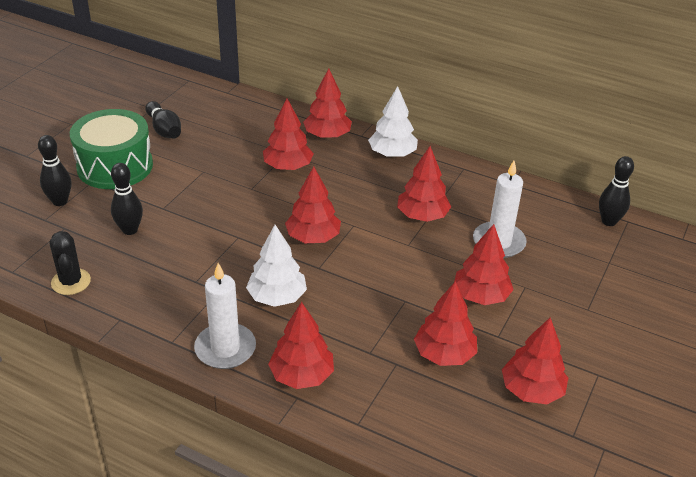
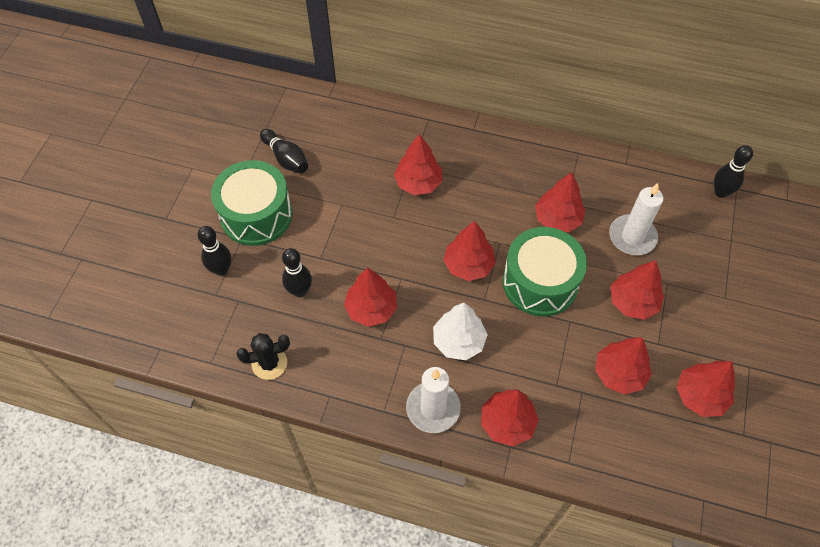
camera: 10 degrees left, 20 degrees up
black cactus [50,231,91,295] -> black cactus turned 75 degrees counterclockwise [236,333,290,380]
red tree [303,68,352,139] -> red tree moved to [344,268,397,327]
white tree [368,86,418,158] -> none
none -> green drum [503,227,587,317]

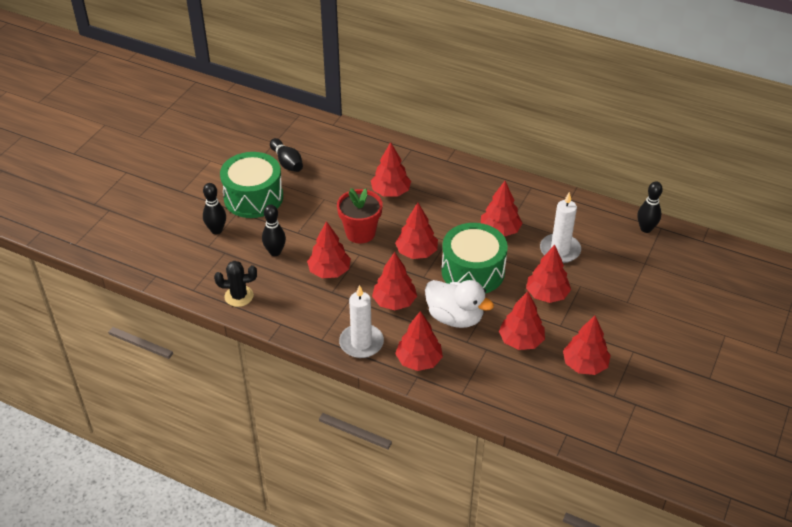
camera: 10 degrees right, 15 degrees down
white tree [433,303,488,360] -> red tree [372,252,417,310]
none -> red flower pot [337,188,383,244]
none -> white duck [425,280,494,328]

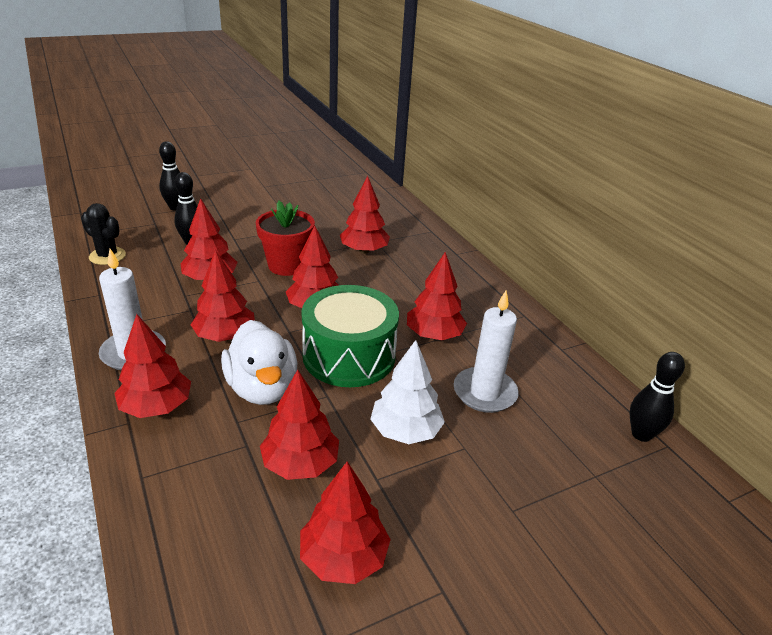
camera: 35 degrees right, 10 degrees down
green drum [220,152,283,218] -> none
black bowling pin [270,138,303,172] -> none
red tree [526,245,571,303] -> white tree [370,340,445,444]

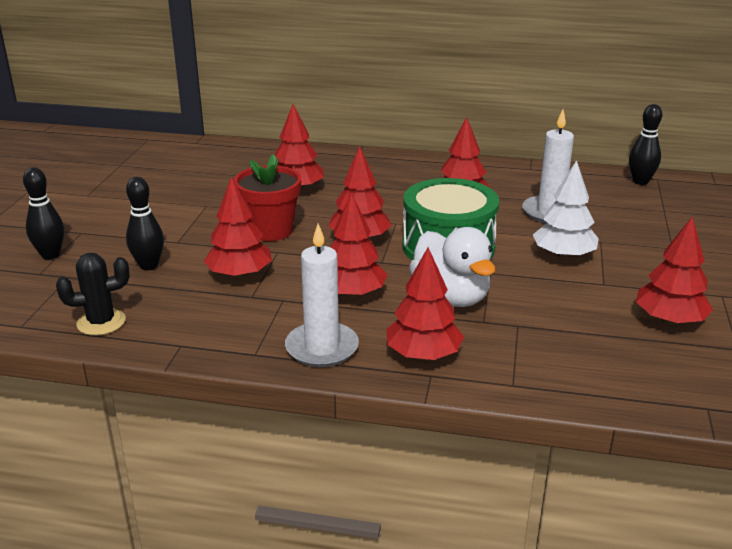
camera: 50 degrees left, 5 degrees down
white duck [221,320,297,405] -> white duck turned 45 degrees clockwise [409,227,495,307]
red tree [260,370,339,480] -> none

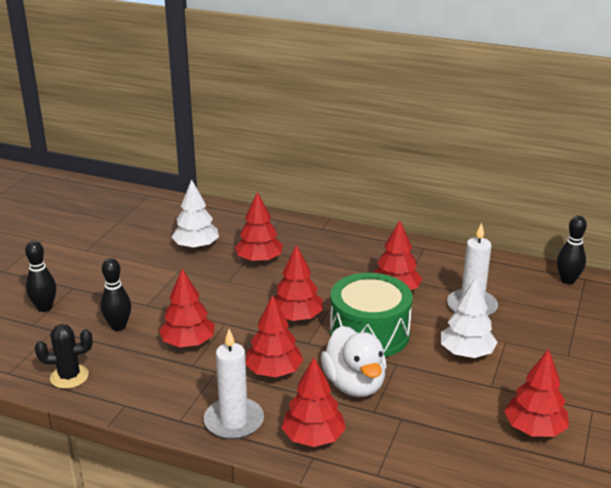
camera: 10 degrees right, 0 degrees up
red flower pot [234,154,301,241] -> none
none -> white tree [171,179,219,250]

